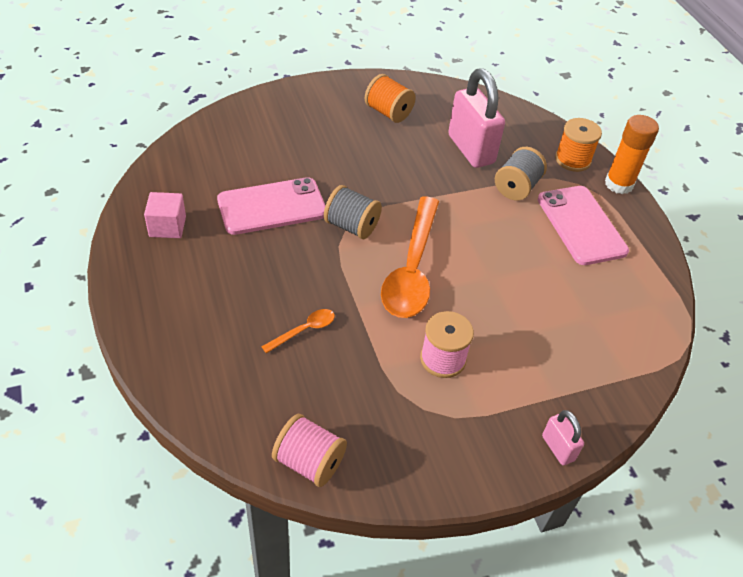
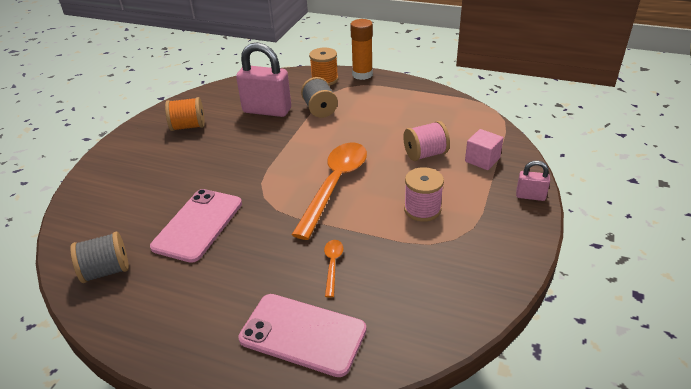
camera: 45 degrees left, 10 degrees down
pink cube [144,192,186,238] -> pink cube moved to [465,129,503,170]
pink spool [272,414,347,487] -> pink spool moved to [403,121,450,161]
grey spool [324,185,382,239] -> grey spool moved to [70,232,129,283]
orange spoon [381,197,439,318] -> orange spoon turned 120 degrees counterclockwise [292,142,367,240]
pink phone [538,186,629,265] -> pink phone moved to [238,294,367,377]

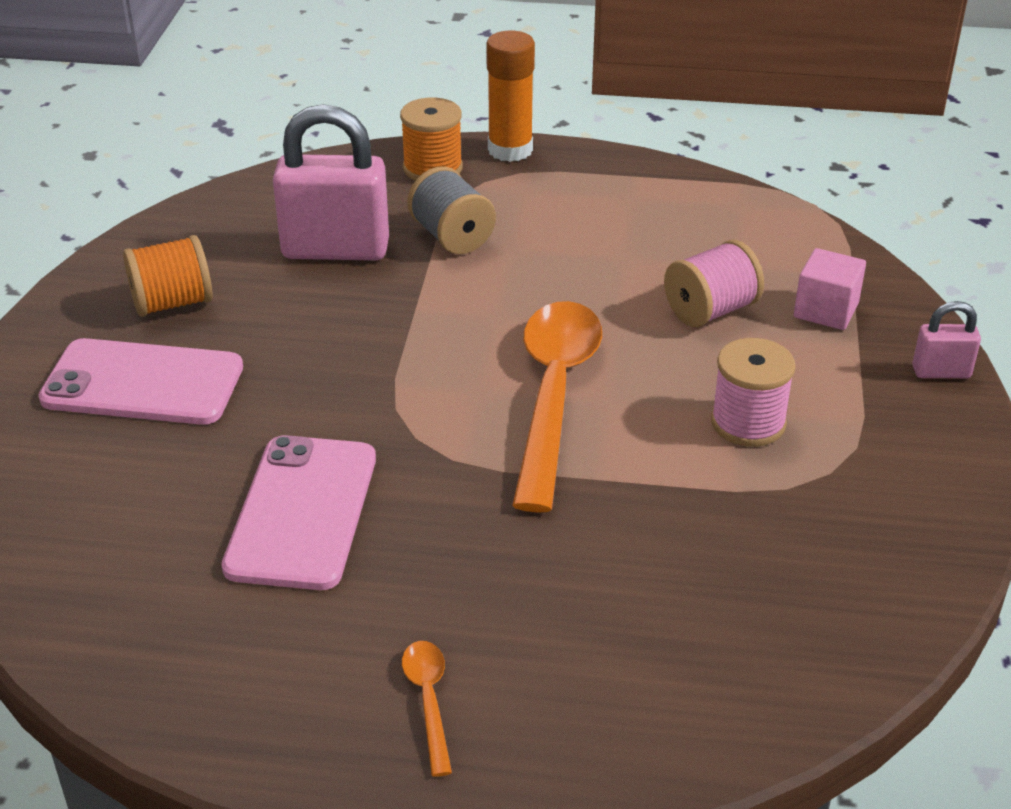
camera: 15 degrees left, 0 degrees up
grey spool [70,232,129,283] -> none
pink phone [238,294,367,377] -> pink phone moved to [38,338,243,425]
orange spoon [324,240,343,298] -> orange spoon moved to [402,641,452,777]

